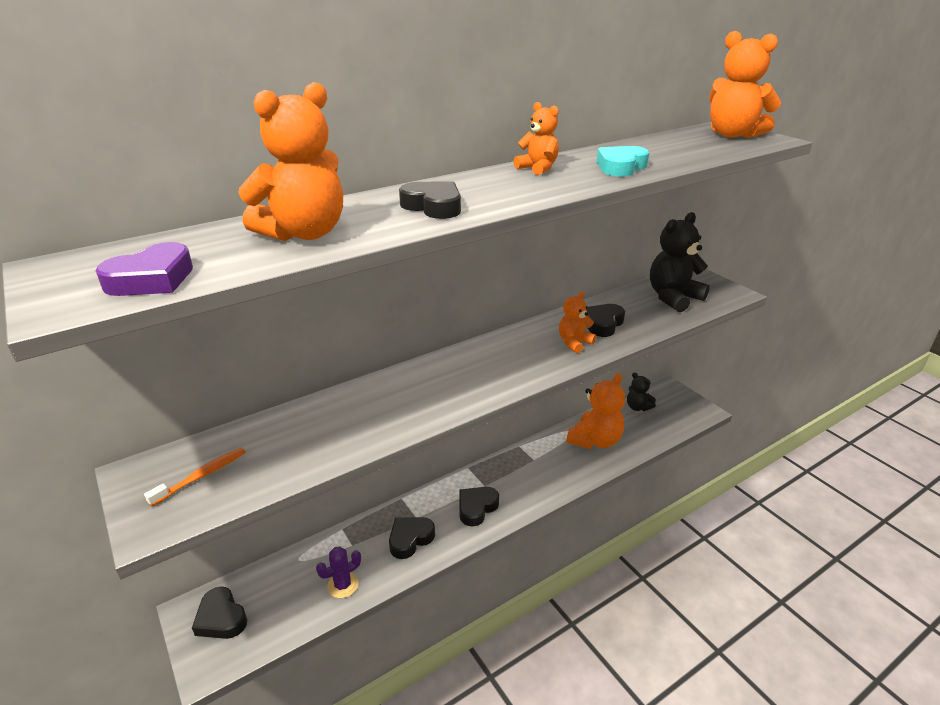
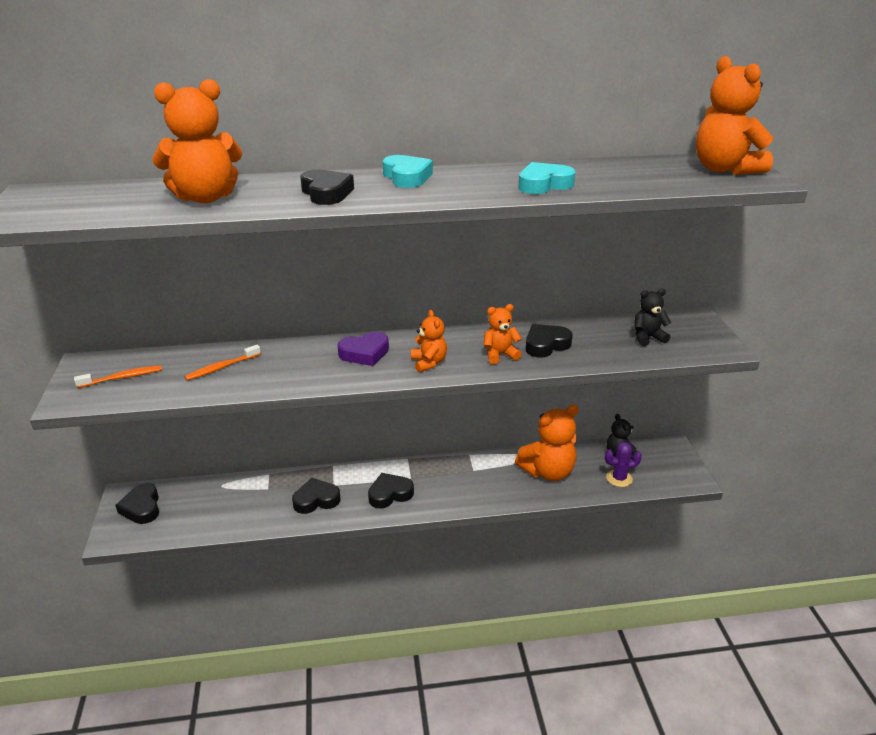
camera: 25 degrees right, 0 degrees up
purple heart [96,242,193,296] -> purple heart moved to [338,332,389,366]
purple cactus [316,546,361,598] -> purple cactus moved to [605,442,642,487]
orange teddy bear [514,102,559,175] -> orange teddy bear moved to [411,310,447,372]
black teddy bear [650,212,710,312] -> black teddy bear [635,288,671,346], size x0.56
none -> orange toothbrush [184,345,261,381]
none -> turquoise heart [383,155,433,188]

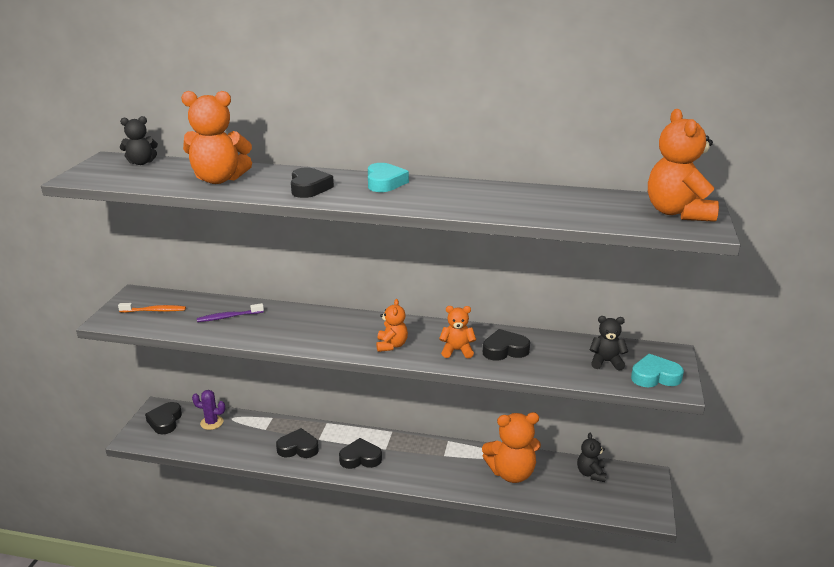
camera: 20 degrees right, 5 degrees down
orange toothbrush [184,345,261,381] -> purple toothbrush [197,303,264,322]
purple heart [338,332,389,366] -> none
turquoise heart [518,162,575,194] -> turquoise heart moved to [631,354,684,387]
purple cactus [605,442,642,487] -> purple cactus moved to [192,390,225,430]
none -> black teddy bear [120,116,158,165]

